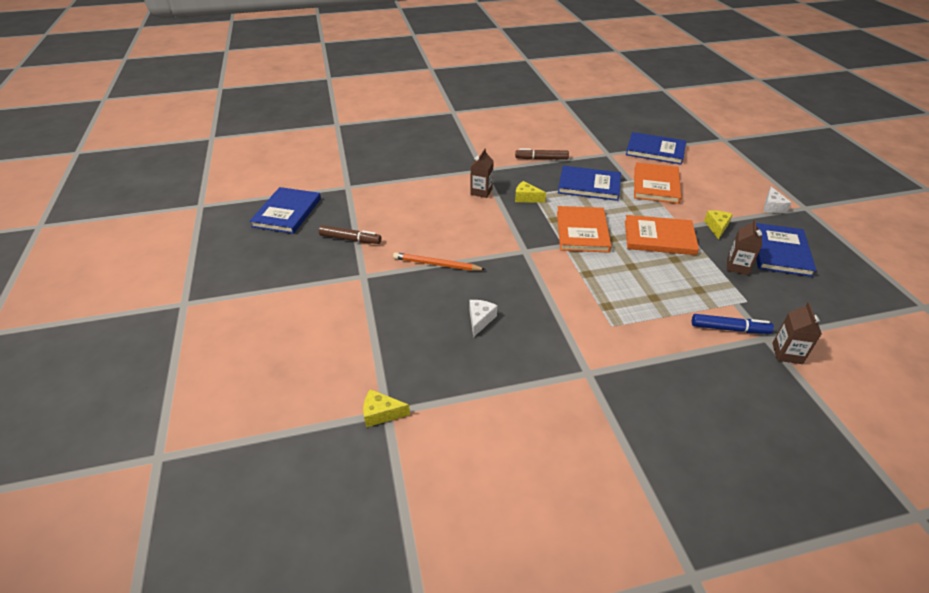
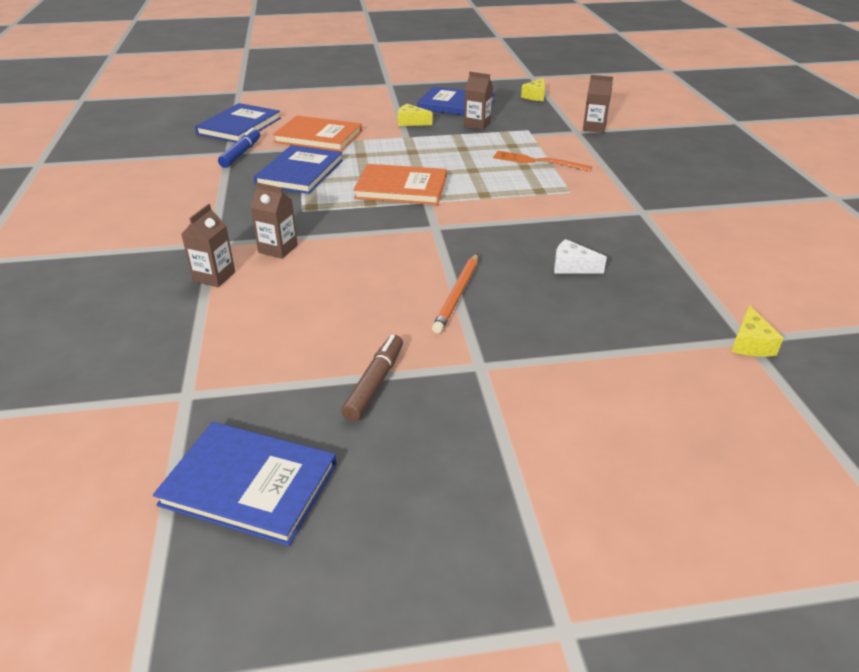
camera: 85 degrees left, 5 degrees down
brown marker [515,148,569,160] -> none
yellow cheese [515,181,546,203] -> yellow cheese moved to [521,78,545,101]
orange book [625,215,699,255] -> none
blue marker [692,314,774,334] -> blue marker moved to [218,128,260,168]
white cheese [763,186,792,213] -> none
none -> brown carton [181,204,235,287]
none -> orange fork [493,151,592,172]

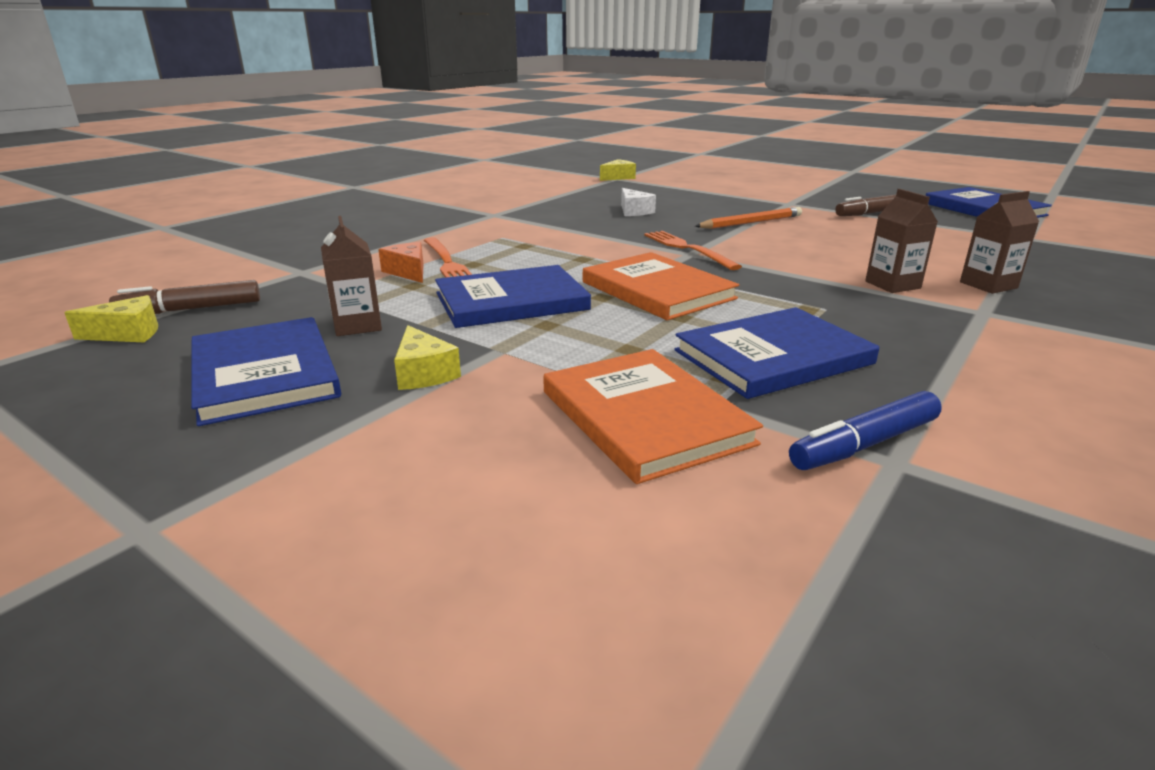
camera: 135 degrees left, 10 degrees down
blue book [195,103,281,143] -> blue book moved to [435,265,591,328]
brown carton [583,75,613,133] -> none
none -> brown marker [109,280,260,314]
none -> orange cheese [378,242,424,283]
none -> orange fork [644,231,742,270]

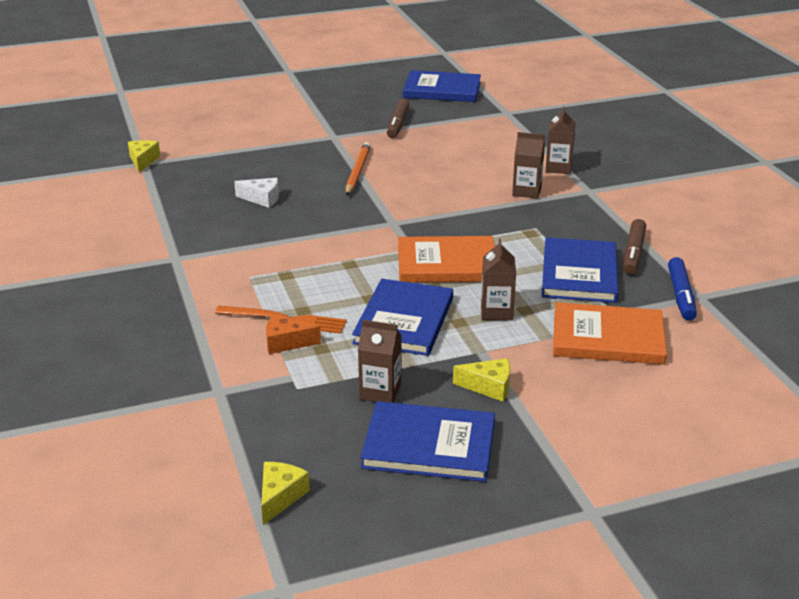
camera: 55 degrees left, 5 degrees up
brown marker [109,280,260,314] -> brown marker moved to [623,219,646,274]
orange fork [644,231,742,270] -> none
none -> brown carton [481,239,516,321]

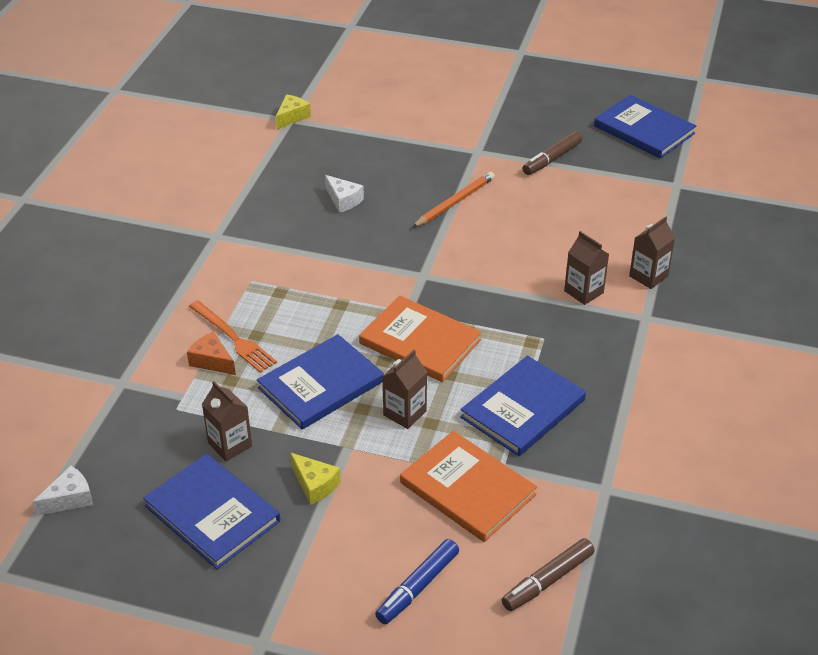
camera: 35 degrees right, 10 degrees up
yellow cheese [261,462,310,525] -> white cheese [33,466,93,516]
brown marker [623,219,646,274] -> brown marker moved to [502,538,595,611]
blue marker [668,257,697,321] -> blue marker moved to [375,539,459,624]

